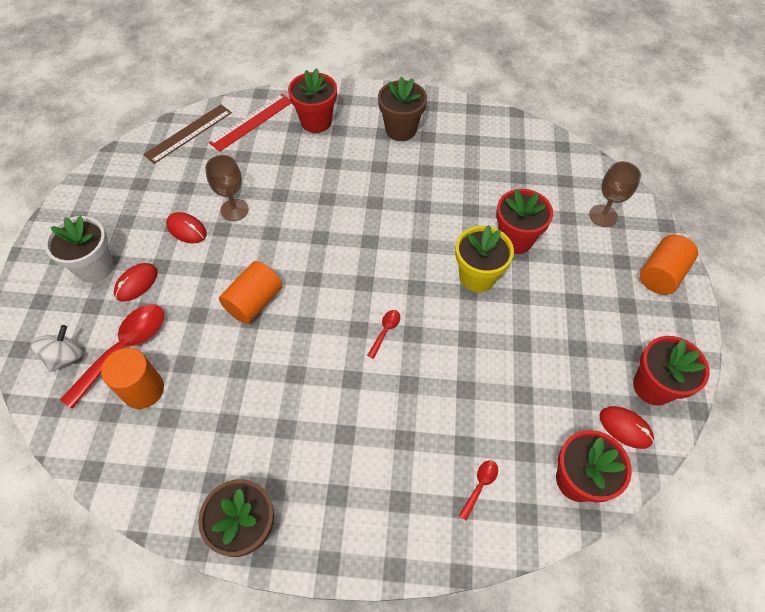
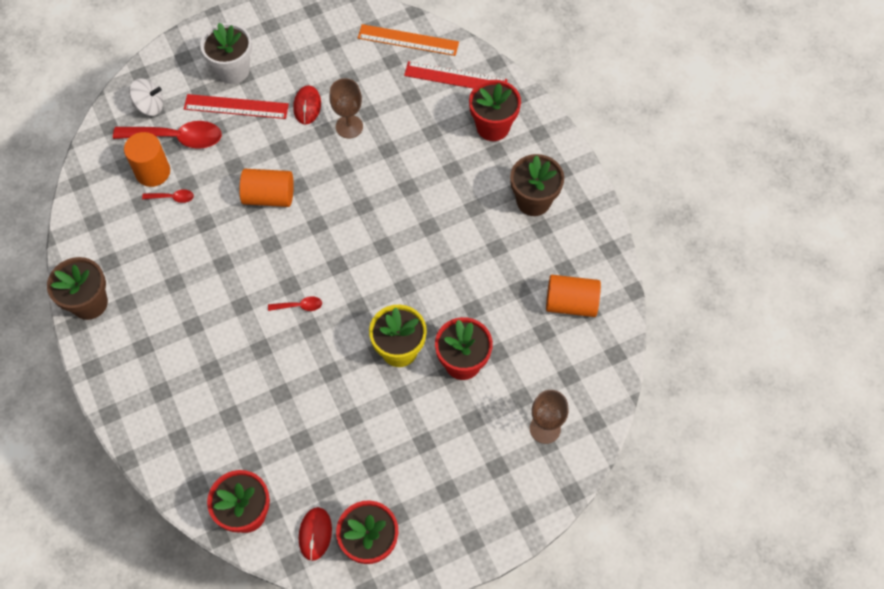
camera: 60 degrees right, 5 degrees up
red mouse [114,263,158,302] -> red ruler [184,94,289,119]
brown ruler [143,105,232,164] -> orange ruler [358,24,459,56]
red spoon [459,460,498,521] -> red spoon moved to [142,189,194,203]
orange cylinder [639,235,698,295] -> orange cylinder moved to [546,275,601,317]

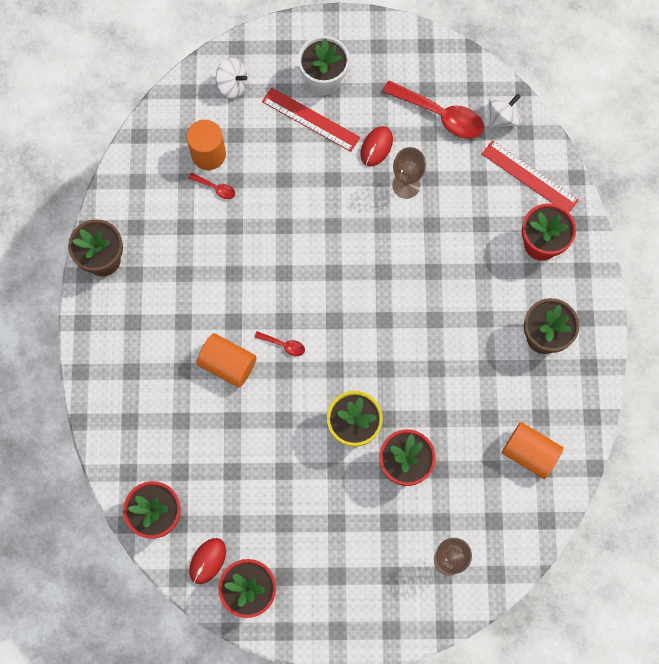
camera: 25 degrees right, 10 degrees up
red spoon [113,121,222,149] -> red spoon moved to [382,81,484,139]
orange cylinder [239,169,294,207] -> orange cylinder moved to [196,333,256,388]
orange ruler [358,24,459,56] -> white spinning top [489,93,521,128]

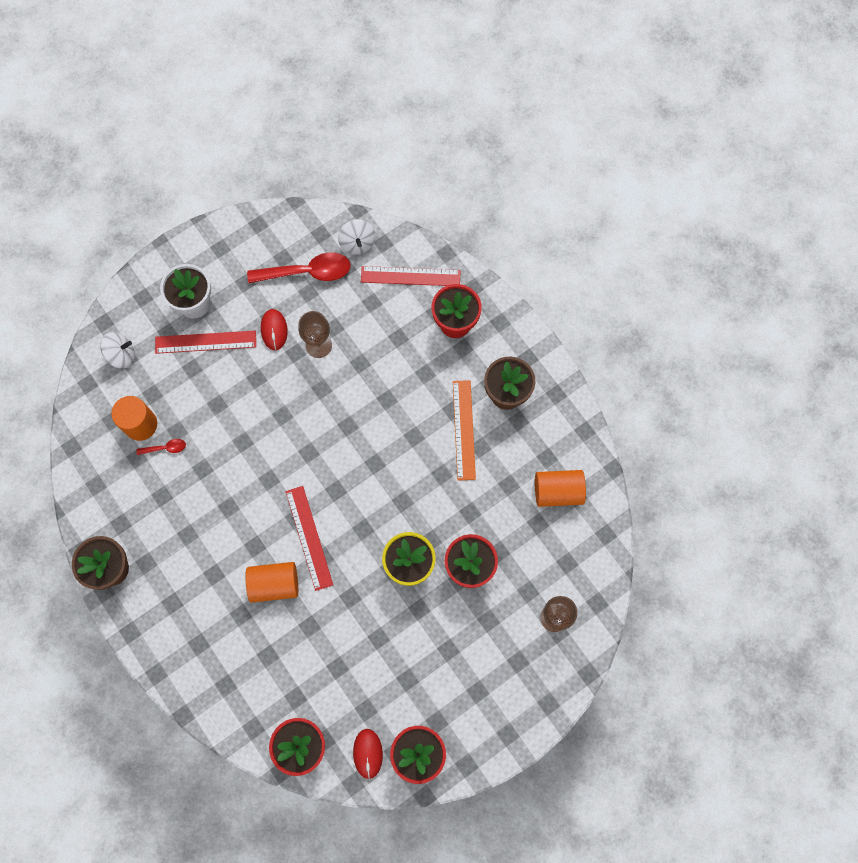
camera: 35 degrees left, 0 degrees up
red spoon [254,331,305,356] -> red ruler [286,486,333,591]
white spinning top [489,93,521,128] -> white spinning top turned 150 degrees clockwise [338,219,376,255]
none -> orange ruler [453,380,476,480]

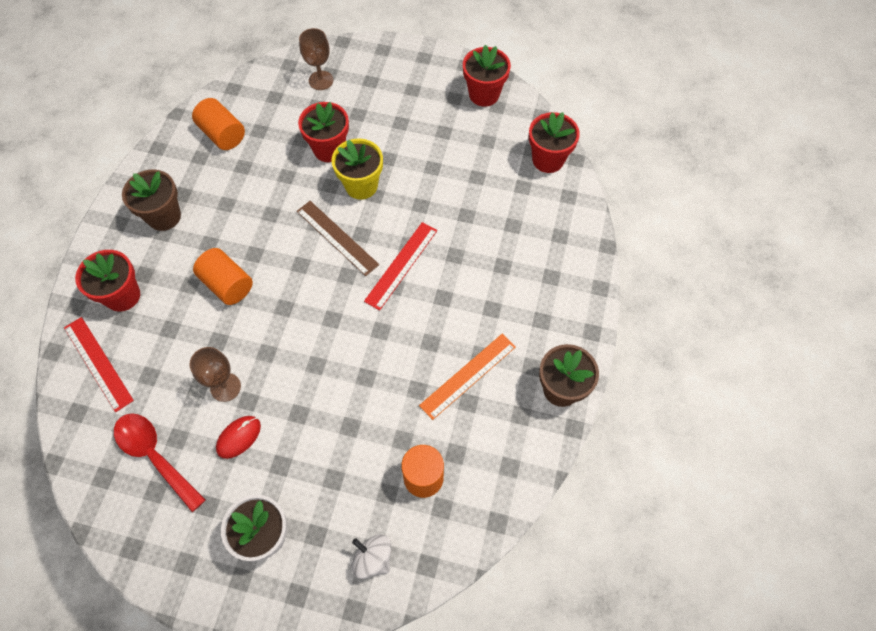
camera: 130 degrees left, 10 degrees down
red spoon [136,439,186,455] -> none
red ruler [155,331,256,354] -> none
orange cylinder [245,562,298,603] -> orange cylinder moved to [193,248,253,305]
white spinning top [338,219,376,255] -> none
red mouse [353,729,383,779] -> none
orange ruler [453,380,476,480] -> orange ruler moved to [419,334,516,420]
none -> brown ruler [297,201,379,276]

